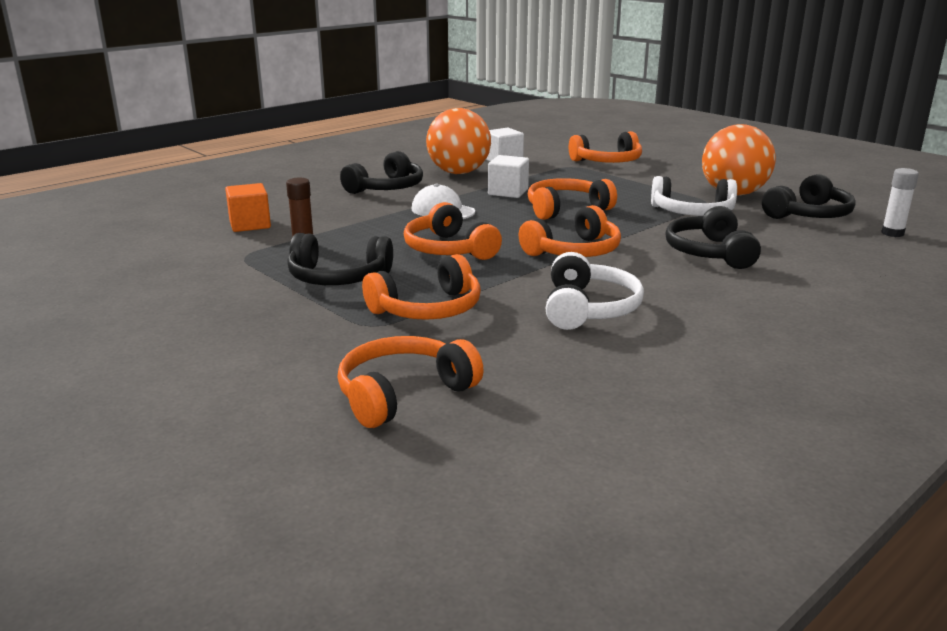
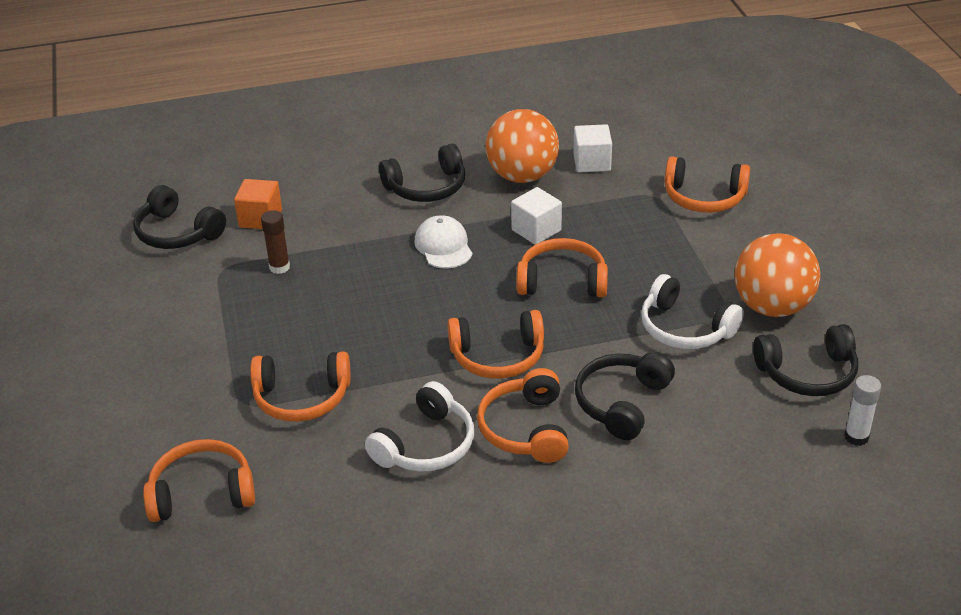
camera: 30 degrees right, 15 degrees up
black headphones [287,233,393,285] -> black headphones moved to [133,185,226,249]
orange headphones [404,202,502,260] -> orange headphones moved to [477,368,569,463]

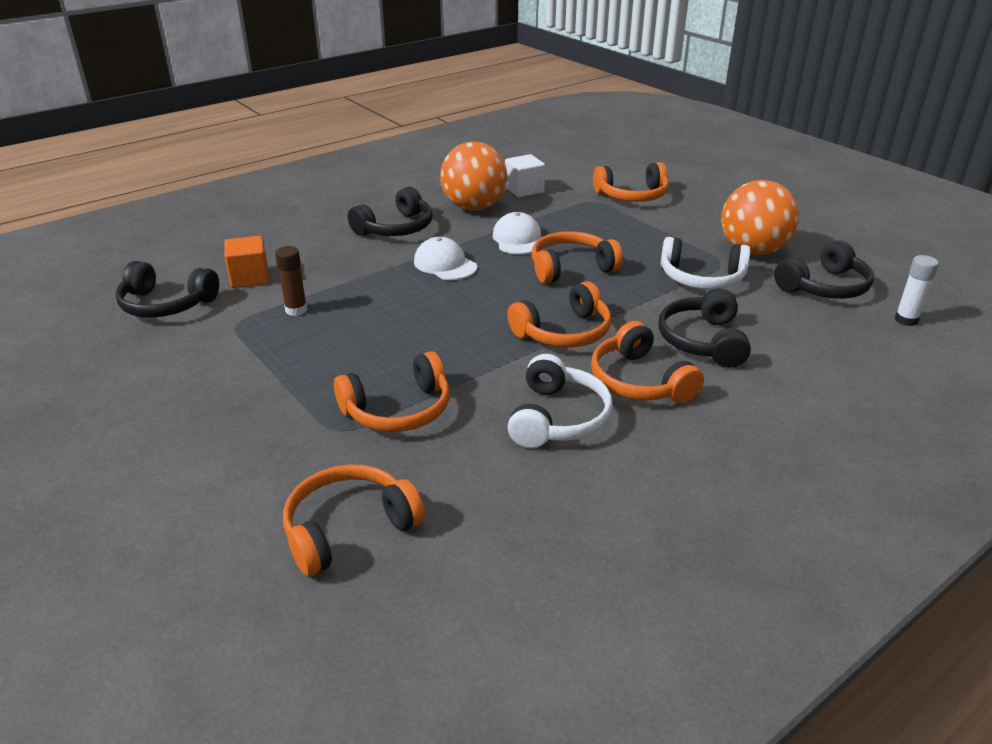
camera: 25 degrees left, 5 degrees down
white cube [511,187,562,245] -> white cap [493,212,541,255]

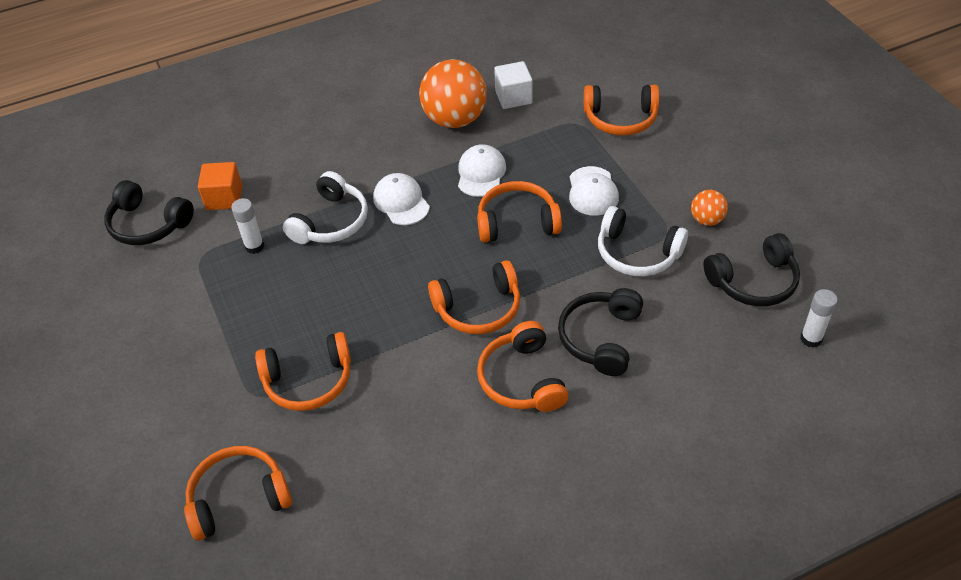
camera: 15 degrees right, 15 degrees up
brown glue stick [275,246,307,316] -> white glue stick [231,198,264,254]
black headphones [348,187,433,236] -> none
white headphones [508,354,613,448] -> white headphones moved to [283,171,368,244]
orange ball [721,180,799,255] -> orange ball [691,190,728,226], size x0.49
none -> white cap [569,166,619,216]

